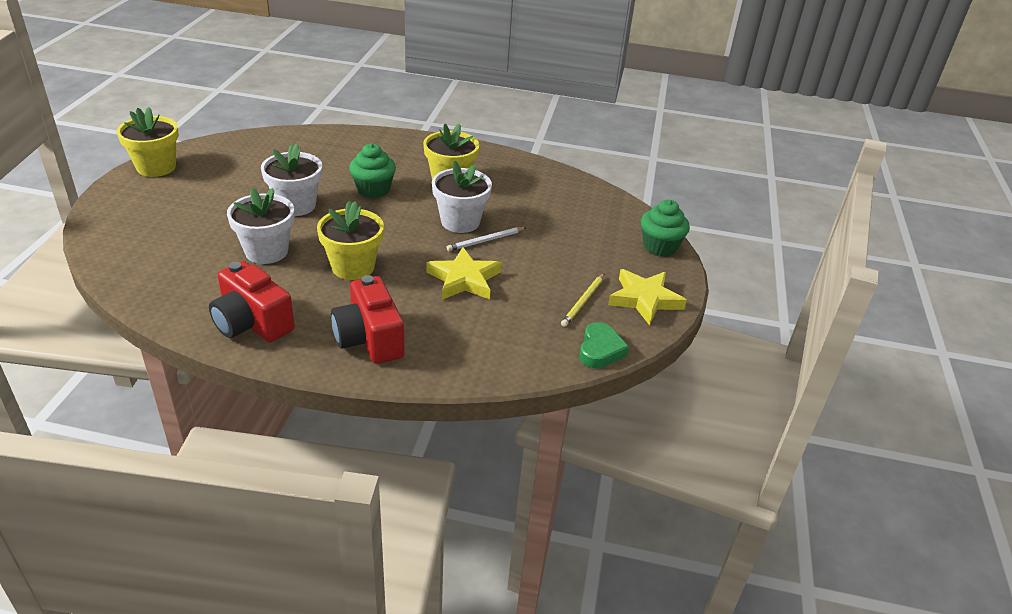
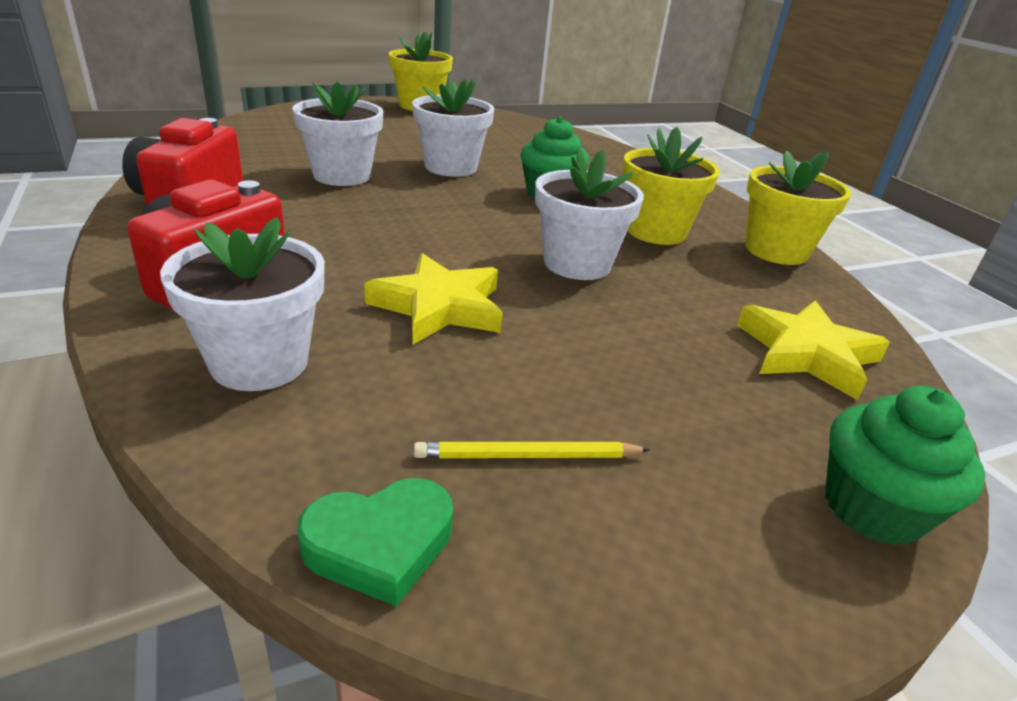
camera: 55 degrees right, 5 degrees down
yellow flower pot [317,201,384,280] -> yellow flower pot moved to [745,151,852,265]
white pencil [447,227,527,251] -> none
yellow star [608,269,687,325] -> yellow star moved to [737,300,890,400]
none -> white flower pot [160,217,325,391]

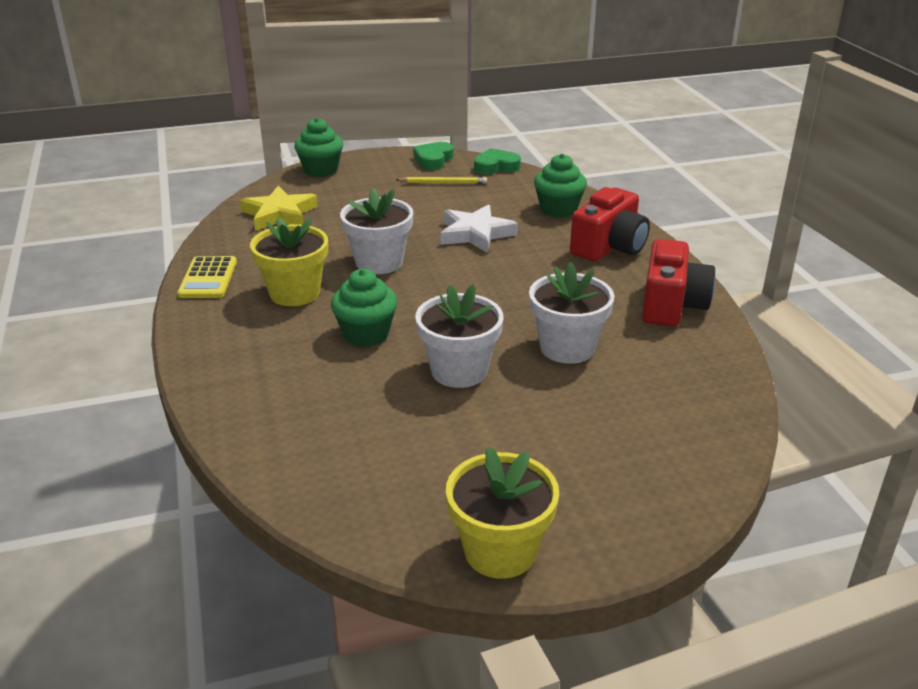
camera: 170 degrees left, 0 degrees up
white flower pot [160,217,325,391] -> green cupcake [534,154,587,218]
yellow star [364,253,503,345] -> white star [441,204,518,253]
yellow flower pot [745,151,852,265] -> yellow calculator [177,256,237,298]
none -> green heart [413,142,454,170]

